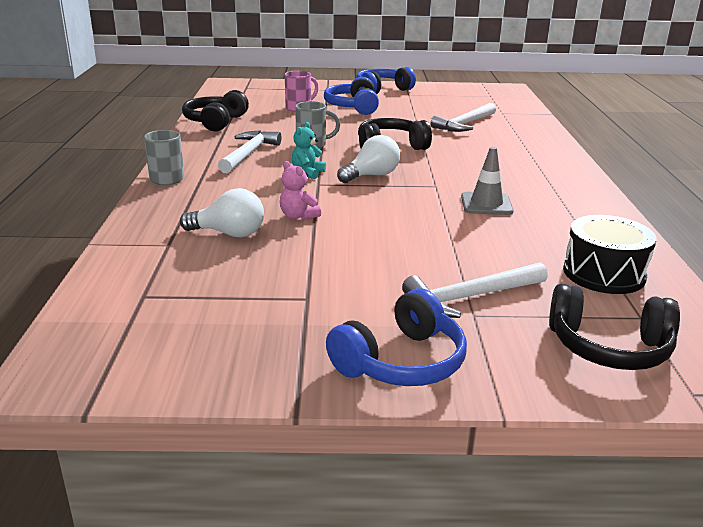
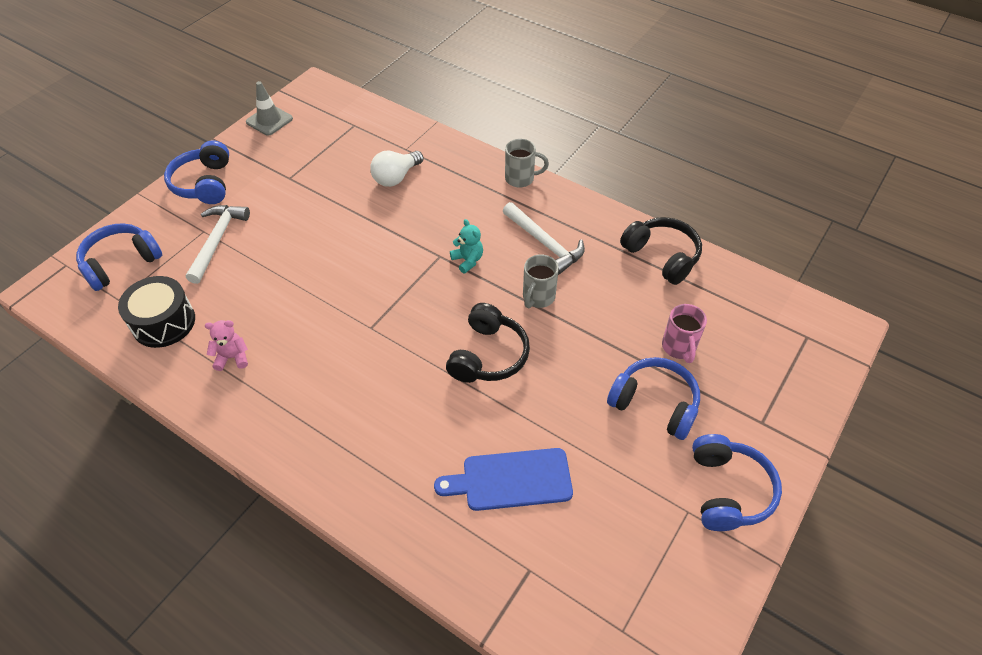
camera: 125 degrees right, 25 degrees up
pink teddy bear [280,161,321,220] -> pink teddy bear moved to [205,320,248,371]
white light bulb [337,135,400,183] -> none
white hammer [430,103,496,132] -> blue cutting board [434,448,573,511]
grey traffic cone [461,147,514,215] -> grey traffic cone moved to [246,81,293,136]
black headphones [549,284,680,370] -> blue headphones [76,223,162,291]

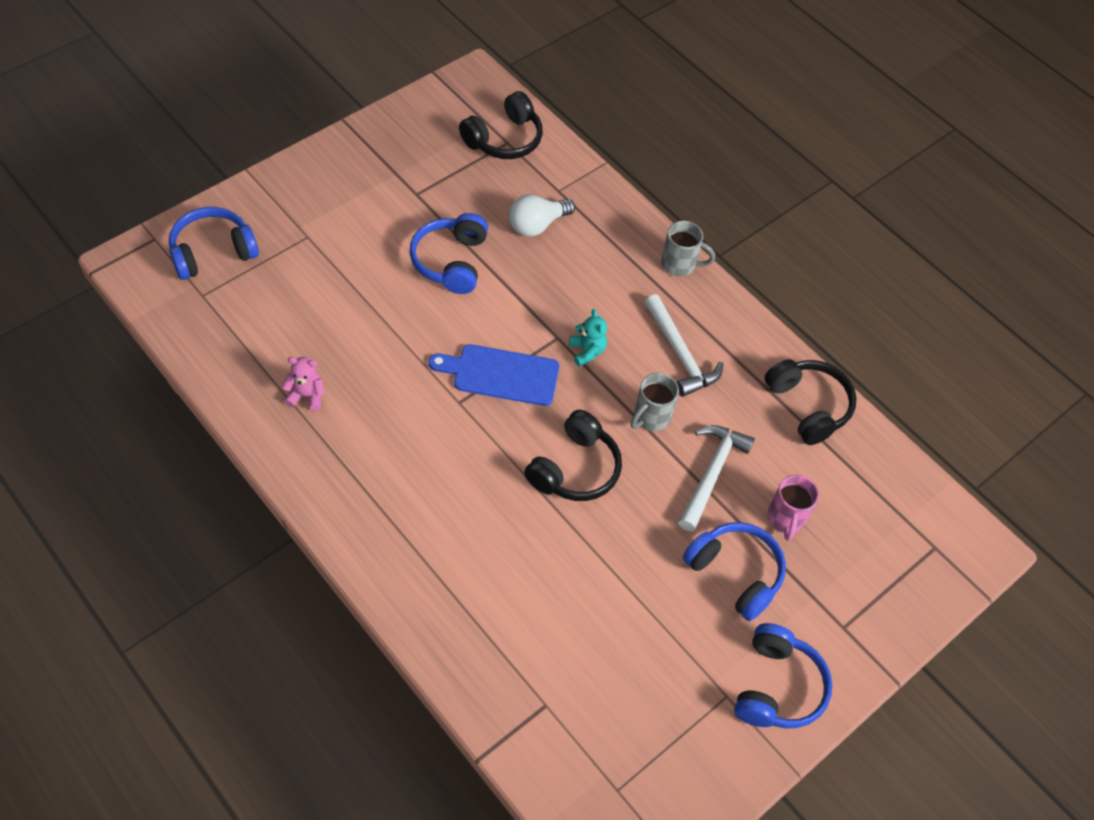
camera: 10 degrees right, 5 degrees up
black drum [118,276,195,348] -> none
blue headphones [164,140,229,204] -> blue headphones moved to [409,213,488,294]
white hammer [186,205,250,284] -> white hammer moved to [678,425,755,531]
grey traffic cone [246,81,293,136] -> none
blue cutting board [434,448,573,511] -> blue cutting board moved to [429,344,559,406]
none -> black headphones [459,91,543,159]

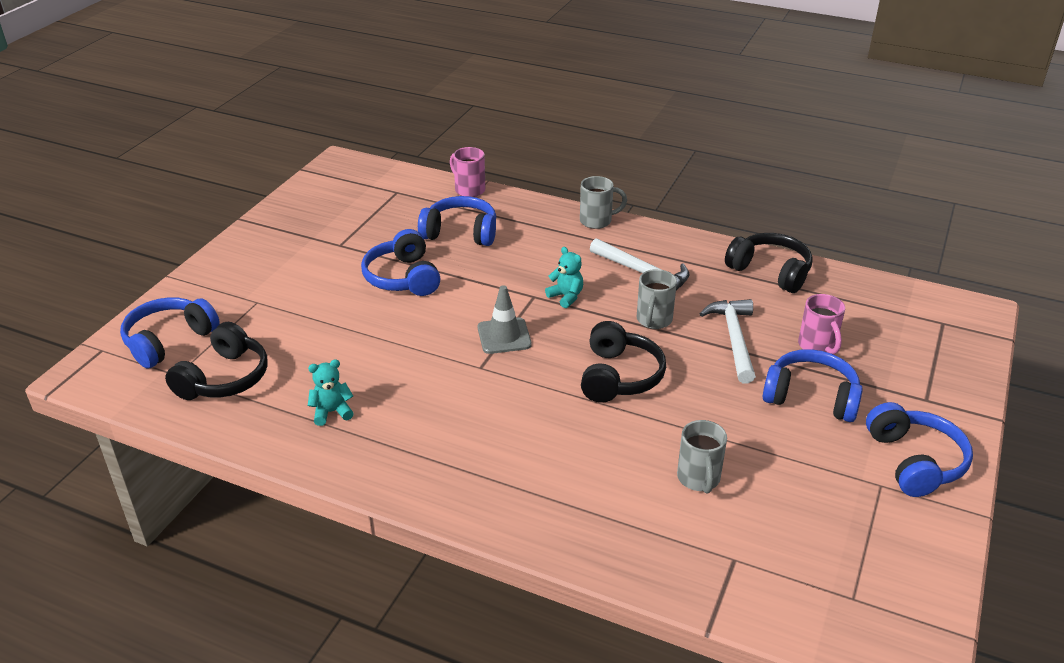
camera: 20 degrees left, 20 degrees down
pink teddy bear [282,357,325,411] -> turquoise teddy bear [308,359,354,426]
blue cutting board [429,344,559,406] -> grey traffic cone [478,285,532,354]
black headphones [459,91,543,159] -> black headphones moved to [165,322,268,400]
white light bulb [509,194,575,237] -> blue headphones [418,196,496,246]
none -> pink mug [450,147,485,197]
none -> grey mug [677,420,727,494]

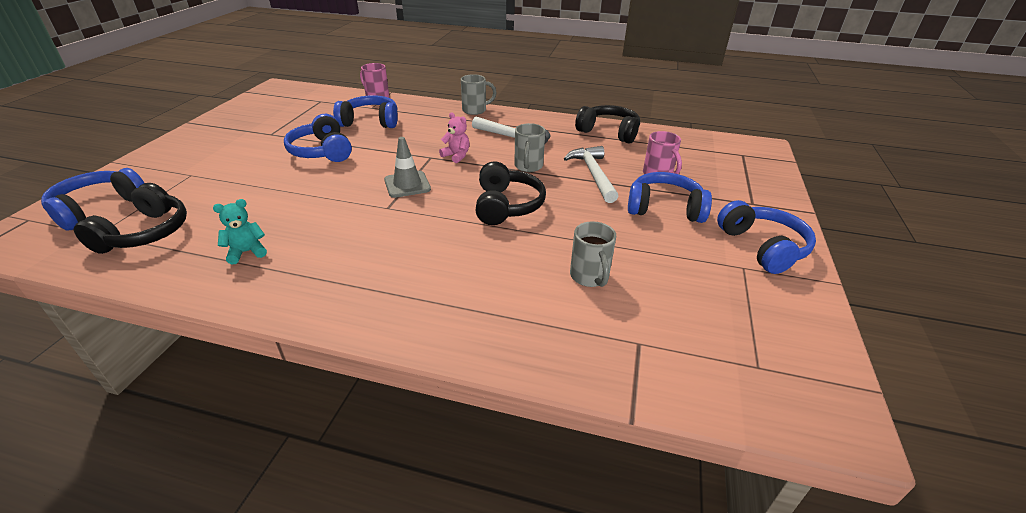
camera: 10 degrees left, 0 degrees up
turquoise teddy bear [545,247,583,308] -> pink teddy bear [439,112,470,163]

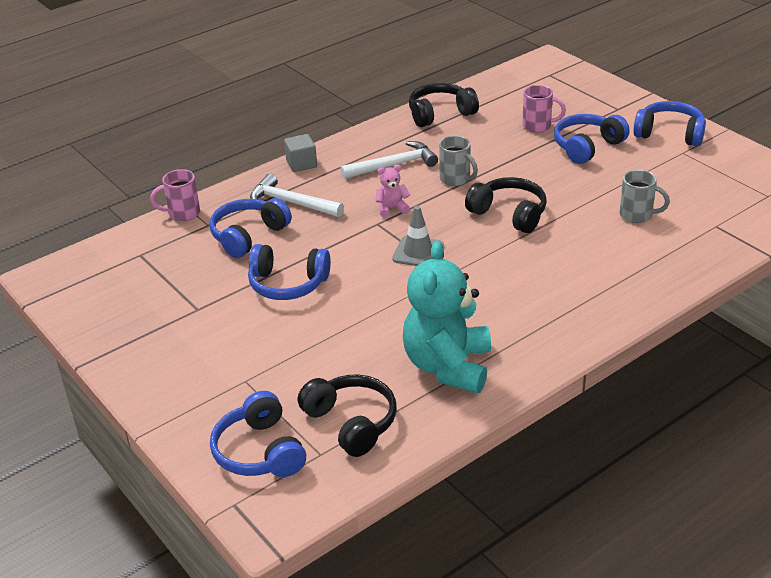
camera: 50 degrees left, 0 degrees up
turquoise teddy bear [213,199,267,264] -> turquoise teddy bear [403,241,491,393], size x2.37
grey mug [461,74,497,115] -> grey cube [284,134,317,172]
white hammer [564,146,618,203] -> white hammer moved to [250,173,344,217]

